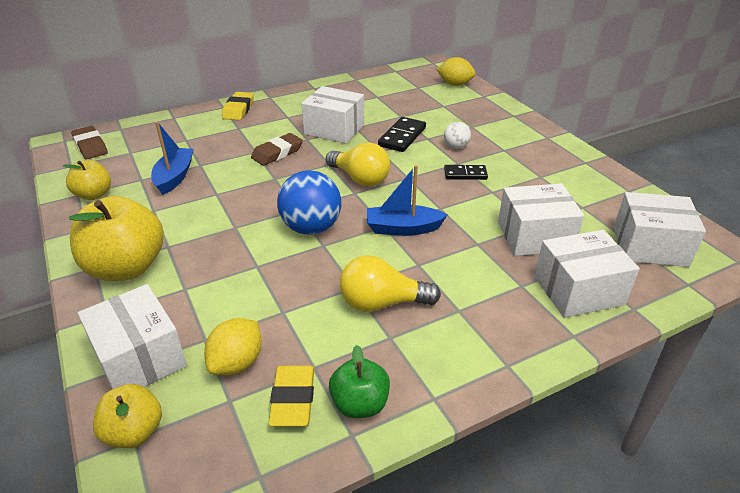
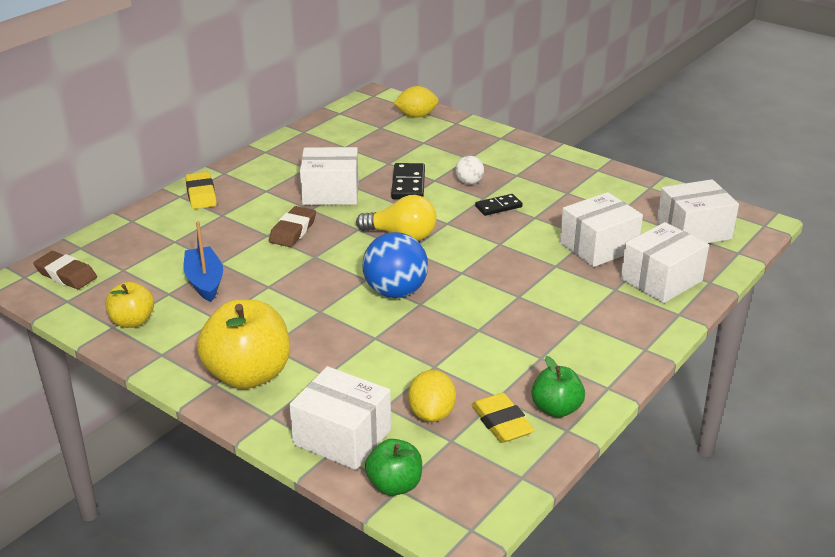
camera: 25 degrees left, 5 degrees down
yellow apple [93,384,162,448] -> green apple [365,439,422,496]
yellow light bulb [340,255,441,312] -> none
blue boat [367,165,447,236] -> none

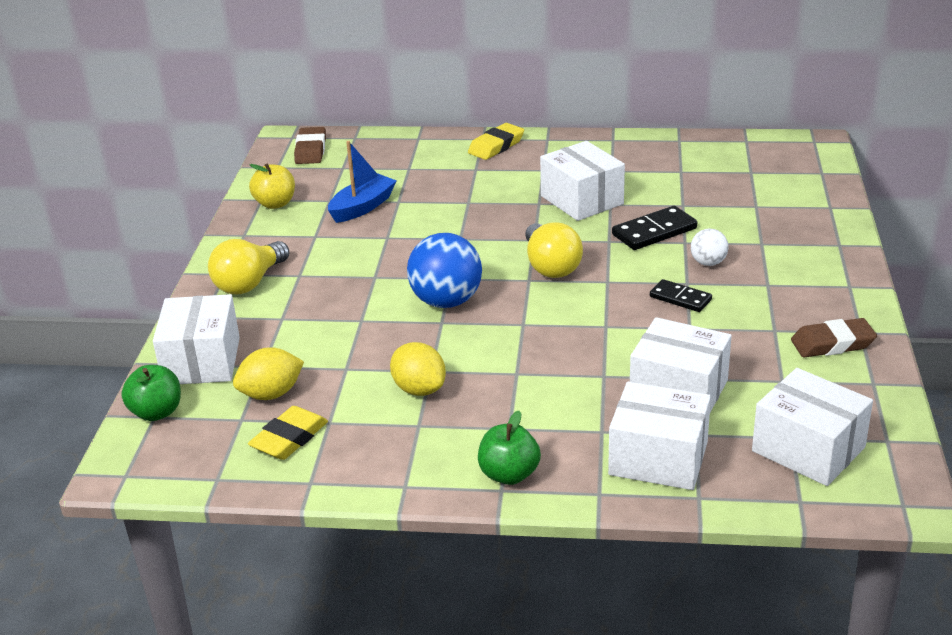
camera: 60 degrees right, 0 degrees up
yellow apple [197,299,290,389] -> yellow light bulb [208,239,289,295]
brown eraser [269,206,316,247] -> brown eraser moved to [791,318,877,357]
yellow lemon [394,86,439,118] -> yellow lemon moved to [390,342,446,396]
green apple [532,356,585,418] -> green apple moved to [478,411,541,485]

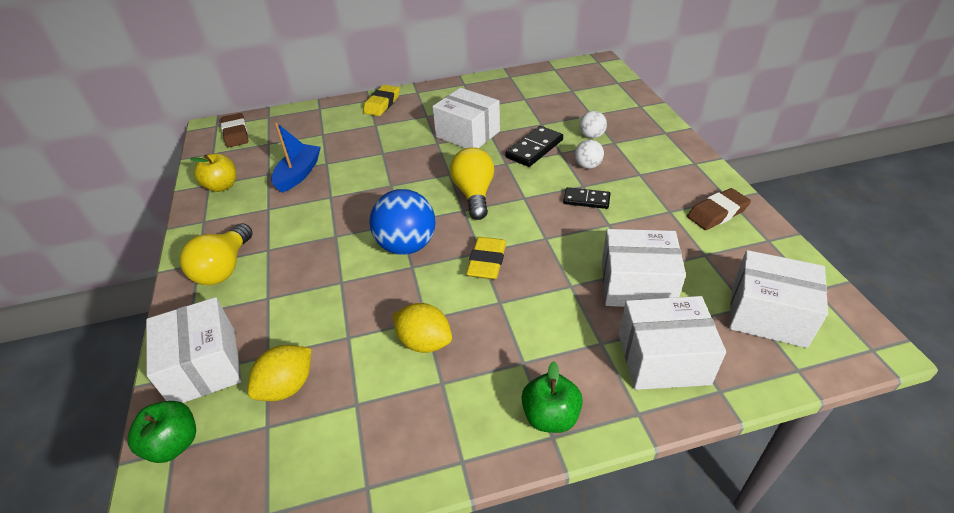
camera: 20 degrees left, 10 degrees up
yellow eraser [248,406,328,460] -> yellow eraser moved to [466,237,506,279]
yellow light bulb [525,222,583,278] -> yellow light bulb turned 150 degrees counterclockwise [450,147,494,220]
none -> white ball [579,111,607,138]

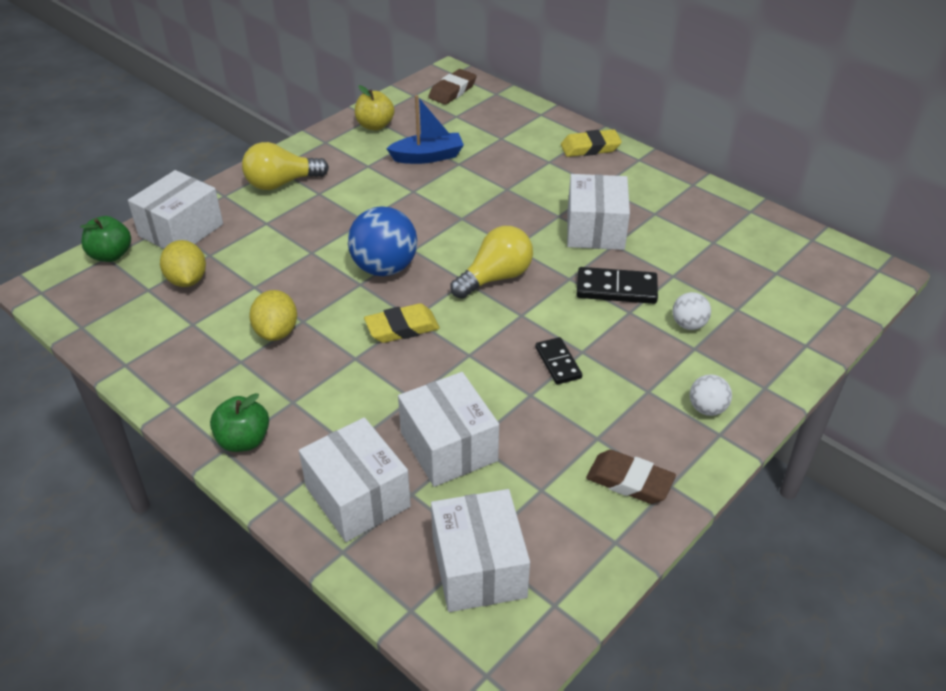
camera: 55 degrees right, 0 degrees up
yellow lemon [247,345,311,401] -> yellow lemon turned 60 degrees clockwise [160,240,206,287]
white ball [575,139,604,169] -> white ball moved to [690,374,732,416]

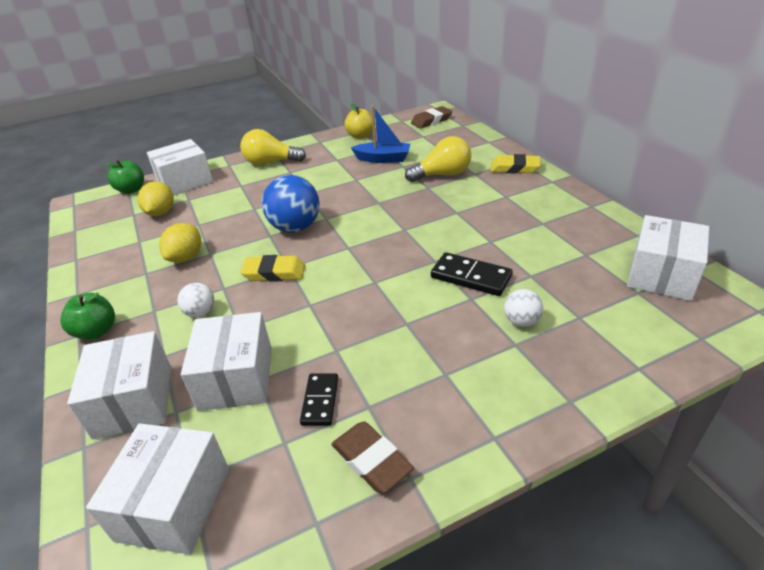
camera: 25 degrees right, 5 degrees down
yellow light bulb [450,226,533,299] -> yellow light bulb moved to [405,136,471,182]
black domino [535,337,582,385] -> black domino moved to [300,373,338,426]
white box [567,174,630,250] -> white box moved to [627,215,709,301]
white ball [690,374,732,416] -> white ball moved to [177,283,214,318]

